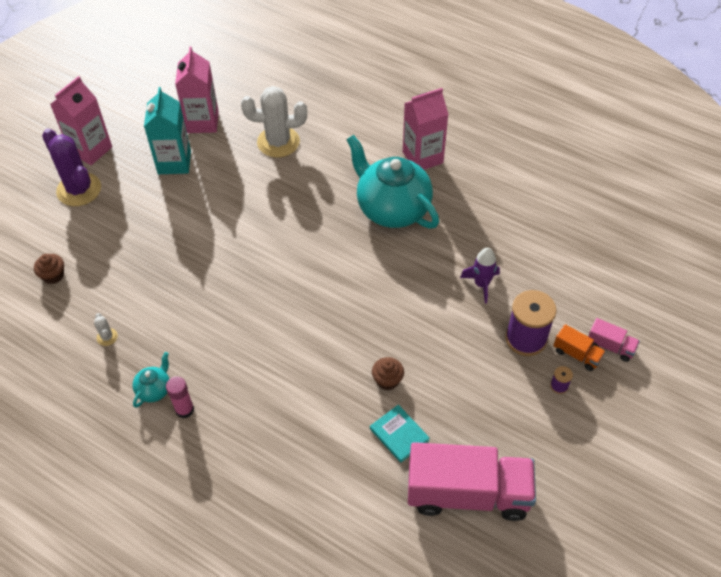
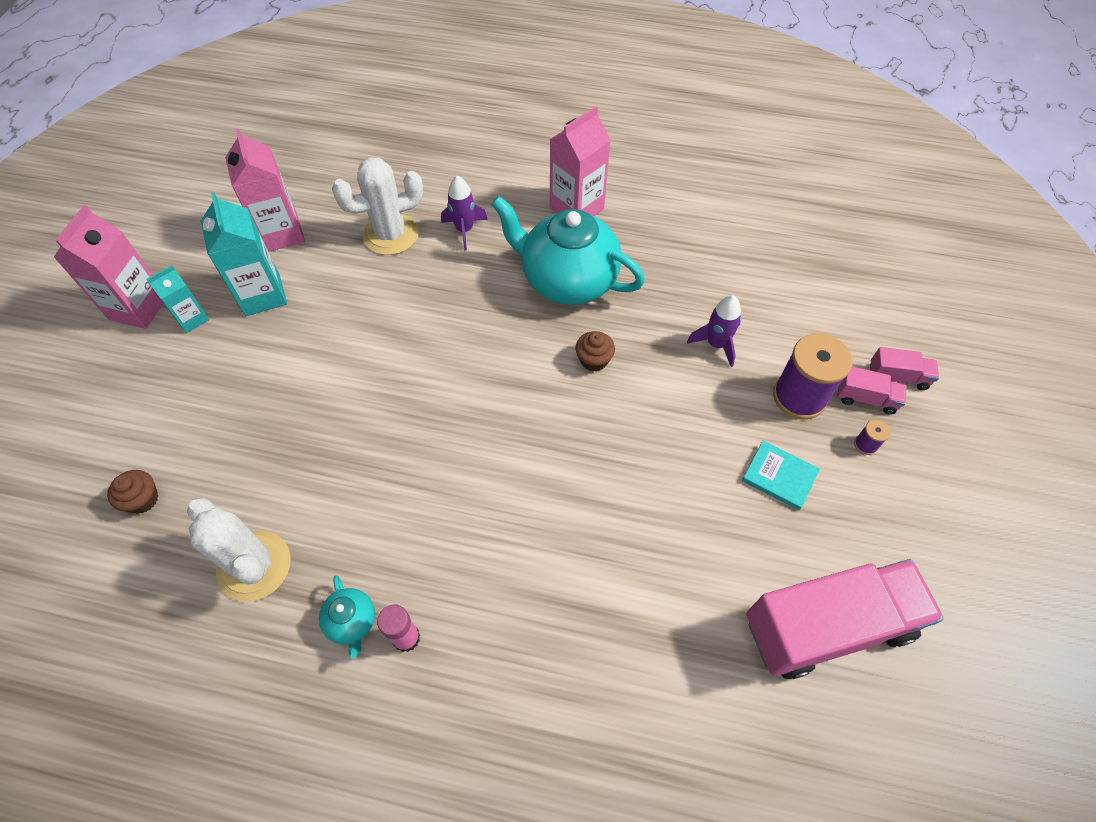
camera: 20 degrees left, 5 degrees up
purple cactus [42,128,101,206] -> none
white cactus [94,313,118,346] -> white cactus [187,498,291,602], size x2.38
turquoise teapot [132,352,169,408] -> turquoise teapot turned 150 degrees clockwise [319,575,375,659]
turquoise book [370,405,430,463] -> turquoise book moved to [742,441,820,510]
brown cupcake [372,357,404,390] -> brown cupcake moved to [575,331,615,372]
orange truck [553,324,606,371] -> pink truck [837,366,906,415]
none -> turquoise carton [146,265,209,333]
none -> purple rocket [441,176,488,250]

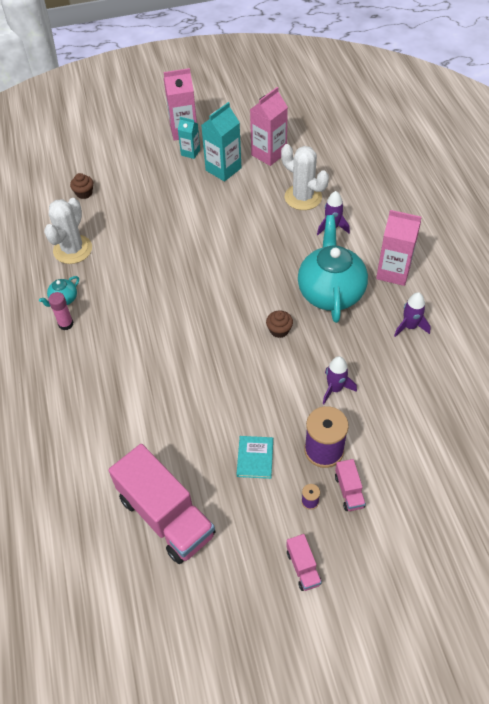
camera: 65 degrees right, 5 degrees down
pink truck [870,347,939,390] -> pink truck moved to [286,534,322,591]
none -> purple rocket [394,292,431,337]

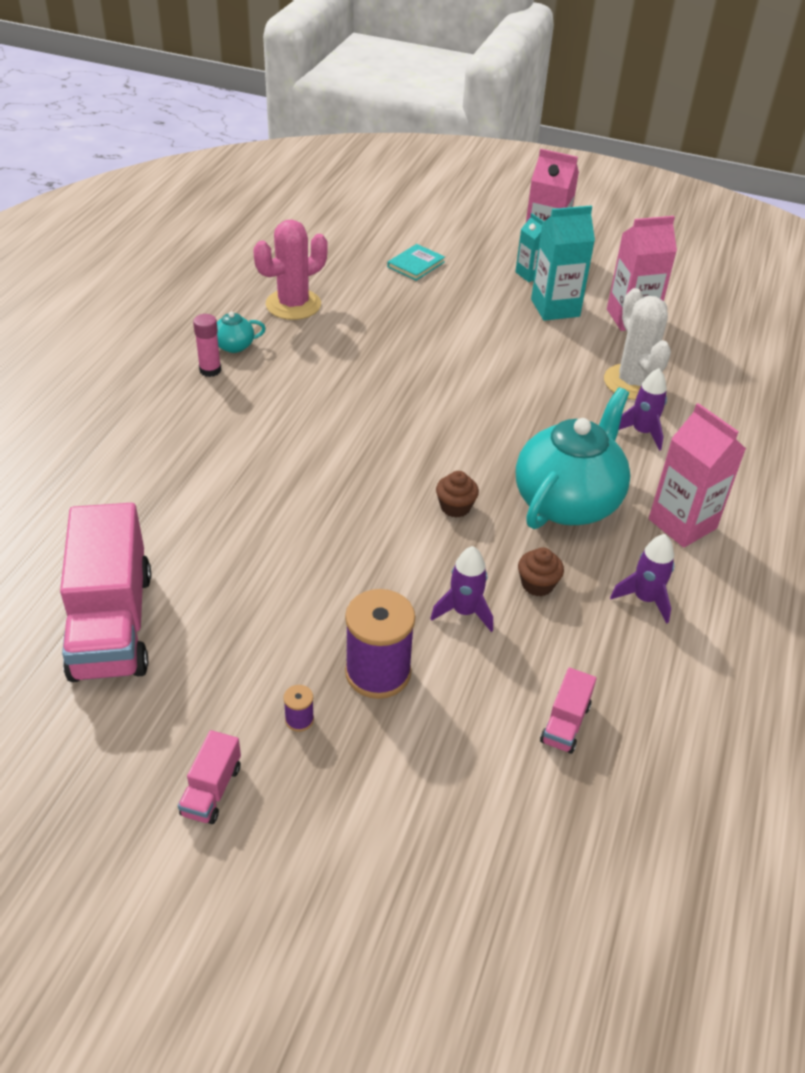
camera: 30 degrees right, 10 degrees down
white cactus [44,198,92,264] -> pink cactus [253,219,328,320]
brown cupcake [70,173,93,199] -> brown cupcake moved to [518,547,564,596]
turquoise book [237,436,273,479] -> turquoise book moved to [387,244,445,281]
pink truck [335,459,366,511] -> pink truck moved to [540,668,596,754]

